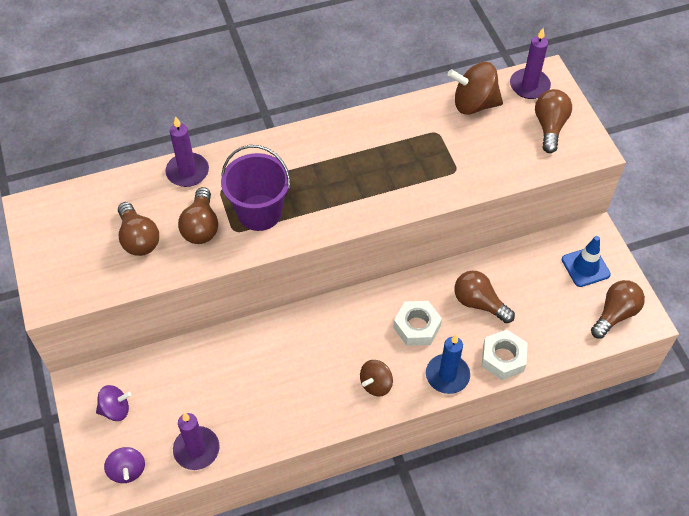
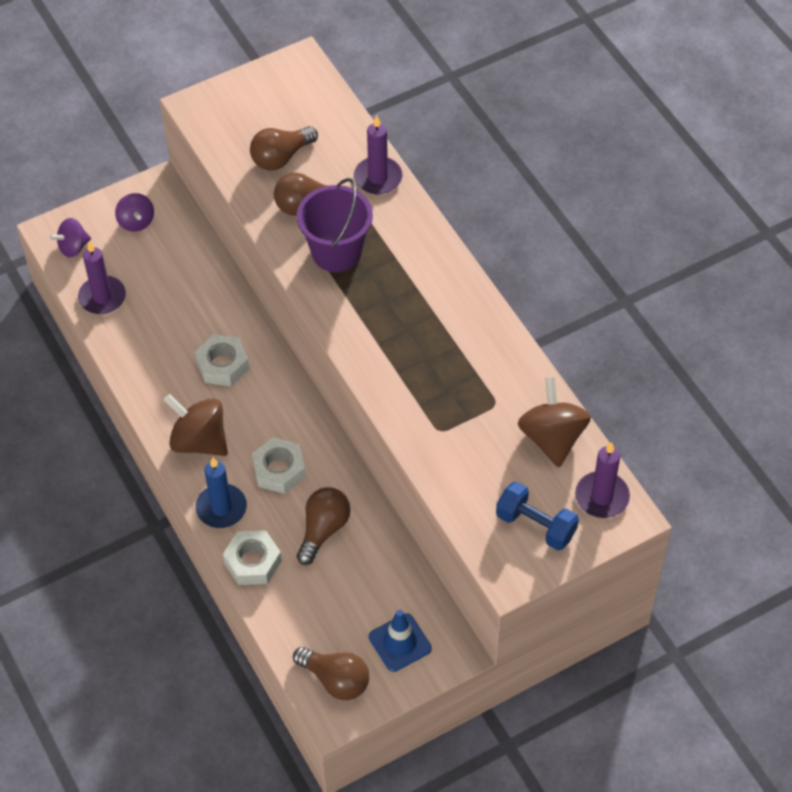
camera: 80 degrees right, 0 degrees up
brown spinning top [360,360,393,397] -> brown spinning top [164,394,228,456], size x1.62
brown light bulb [535,89,572,153] -> blue dumbbell [496,481,579,550]
none -> white nut [195,334,249,386]

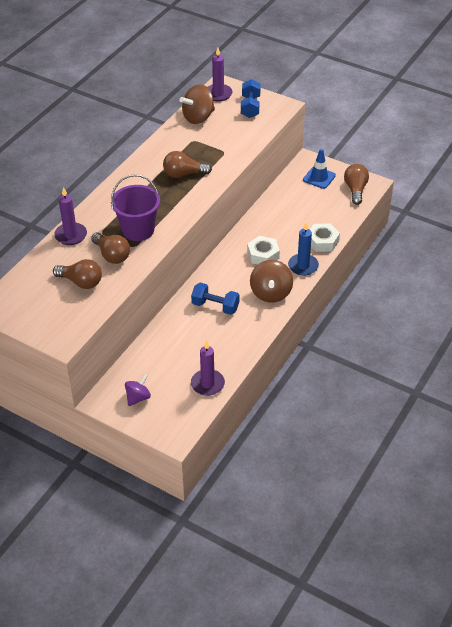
camera: 120 degrees left, 10 degrees down
purple spinning top [49,218,91,258] -> none
white nut [195,334,249,386] -> blue dumbbell [191,283,239,315]
brown light bulb [297,487,351,565] -> brown light bulb moved to [163,151,212,178]

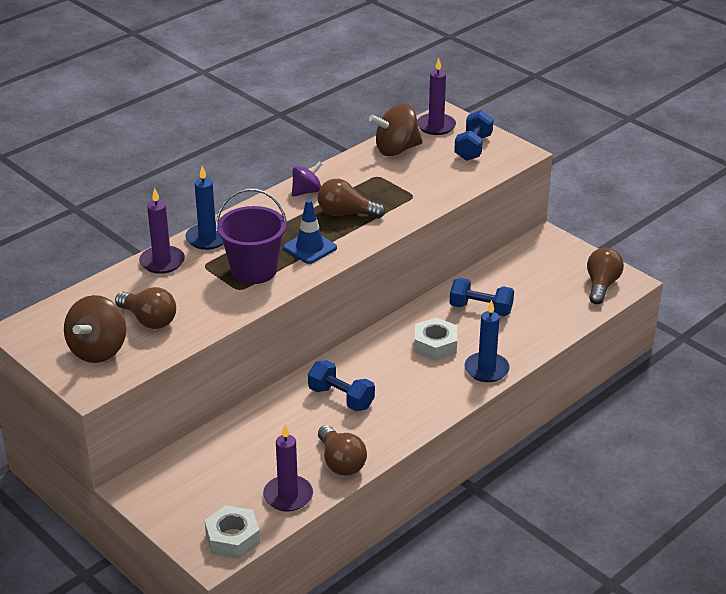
camera: 15 degrees right, 10 degrees down
brown light bulb [91,233,130,264] -> brown light bulb moved to [318,425,367,476]
purple spinning top [125,374,151,406] -> purple spinning top moved to [292,162,322,197]
brown spinning top [250,260,293,303] -> brown spinning top moved to [64,295,126,363]
blue traffic cone [303,149,336,189] -> blue traffic cone moved to [283,199,337,264]
white nut [310,223,340,252] -> white nut moved to [205,505,260,559]
none -> blue candle [186,166,223,250]
none -> blue dumbbell [450,278,514,316]

